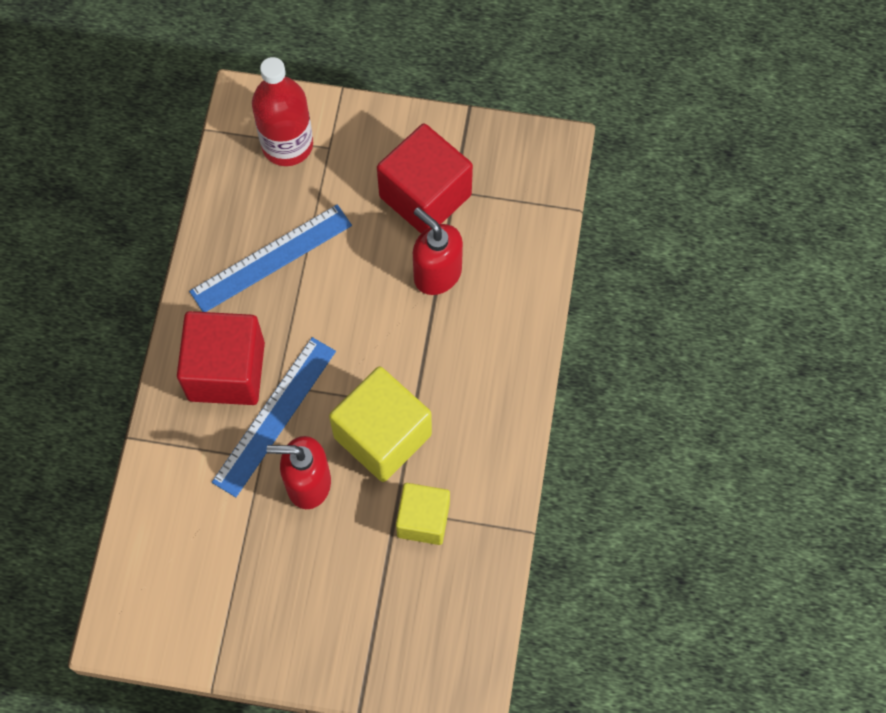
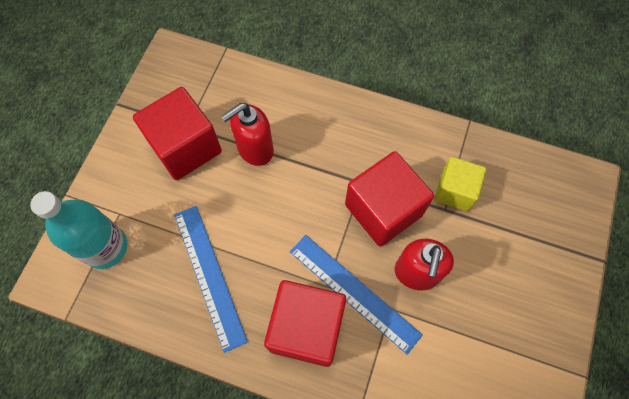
camera: 80 degrees left, 0 degrees up
red bottle [252,57,313,166] -> turquoise bottle [30,191,127,269]
yellow cube [329,366,432,482] -> red cube [345,151,434,246]

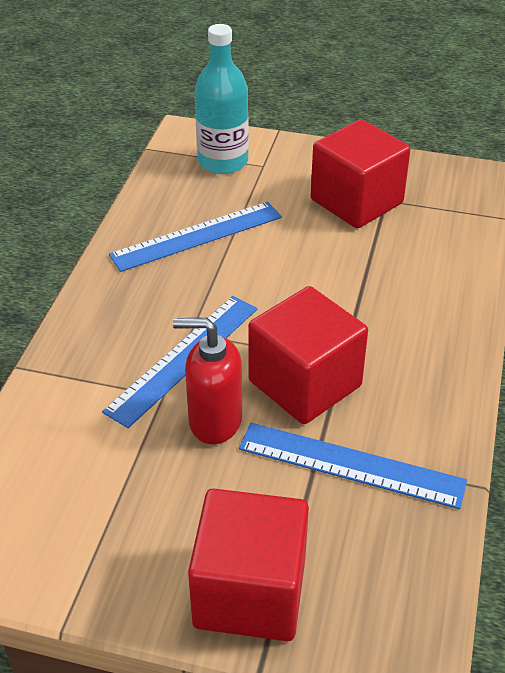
camera: 85 degrees right, 25 degrees down
red soap dispenser [221,103,274,166] -> none
red cube [264,280,346,367] -> red cube moved to [188,489,309,641]
yellow cube [434,157,486,211] -> blue ruler [239,423,467,509]

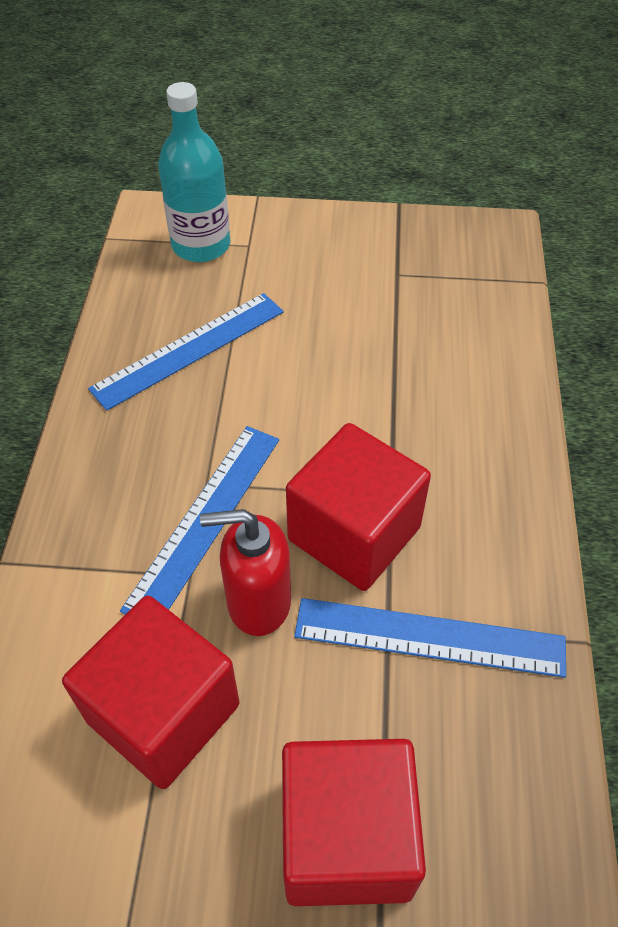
camera: 10 degrees left, 10 degrees up
red cube [311,119,411,228] -> red cube moved to [62,596,239,789]

